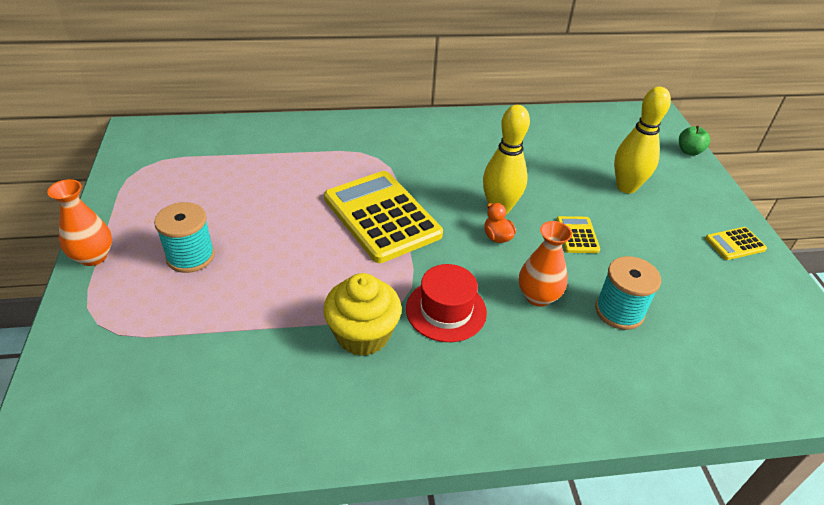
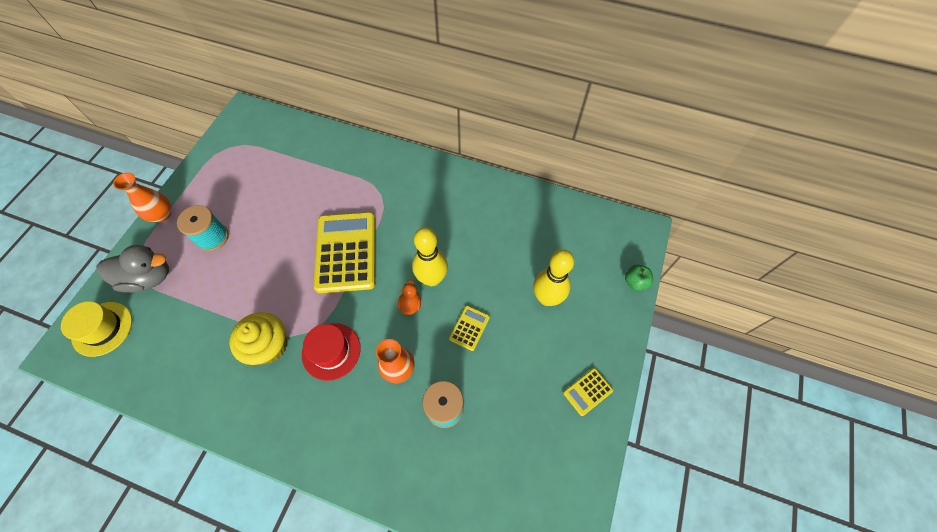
camera: 30 degrees right, 20 degrees up
yellow calculator [705,227,767,260] -> yellow calculator turned 45 degrees counterclockwise [563,368,613,416]
none -> yellow hat [61,301,132,357]
none -> grey duck [96,245,169,293]

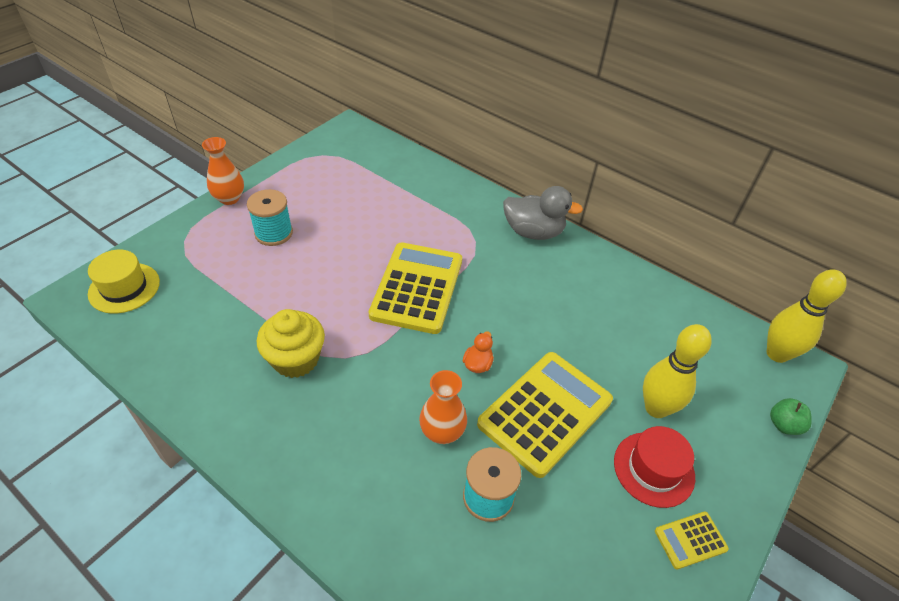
camera: 15 degrees right, 15 degrees down
grey duck [96,245,169,293] -> grey duck moved to [503,186,583,240]
red hat [302,323,361,381] -> red hat moved to [614,426,695,508]
yellow bowling pin [412,227,448,286] -> yellow bowling pin moved to [767,269,847,363]
yellow calculator [449,306,490,351] -> yellow calculator [477,352,613,478], size x2.27

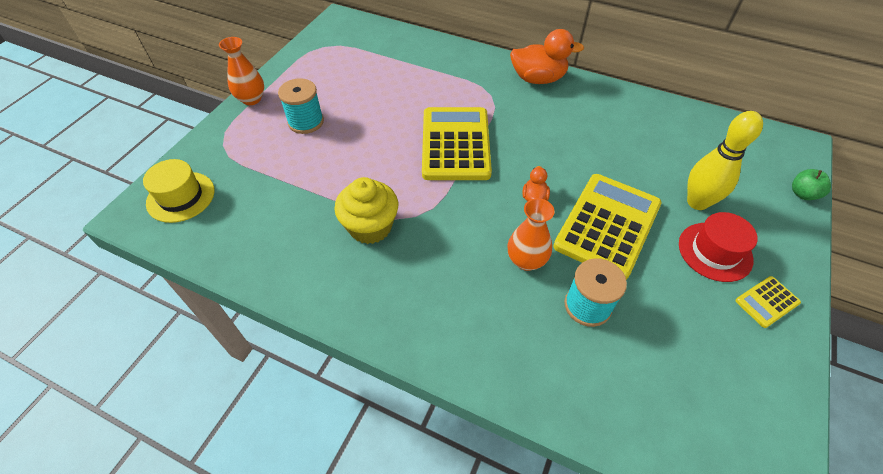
camera: 10 degrees left, 5 degrees up
grey duck [503,186,583,240] -> orange duck [510,29,584,84]
yellow bowling pin [767,269,847,363] -> none

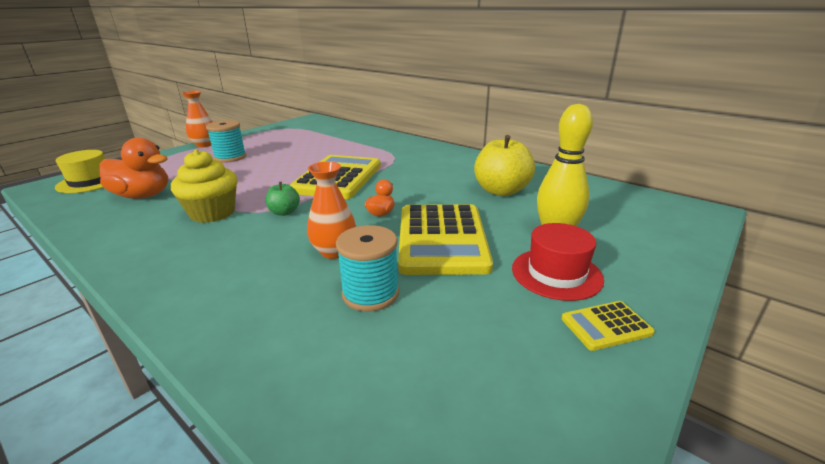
camera: 15 degrees right, 25 degrees down
orange duck [510,29,584,84] -> orange duck moved to [99,138,168,199]
yellow calculator [554,174,662,280] -> yellow calculator turned 135 degrees clockwise [398,204,493,275]
green apple [792,169,831,200] -> green apple moved to [266,182,300,216]
none -> yellow apple [474,135,535,196]

